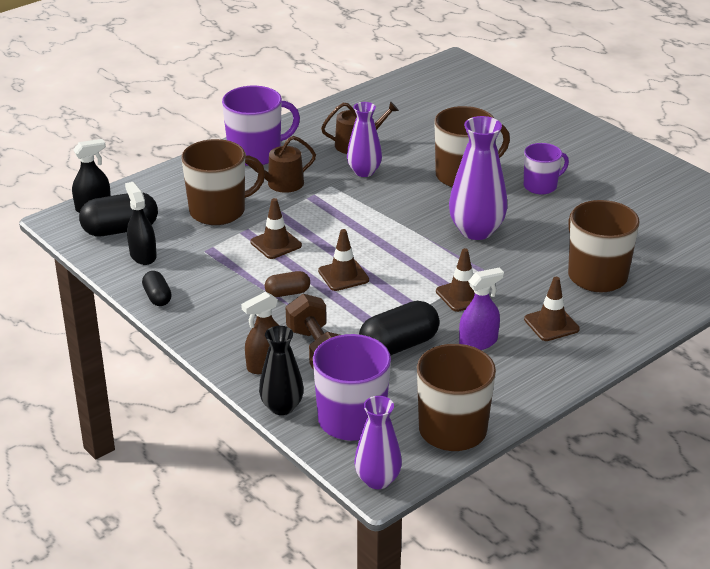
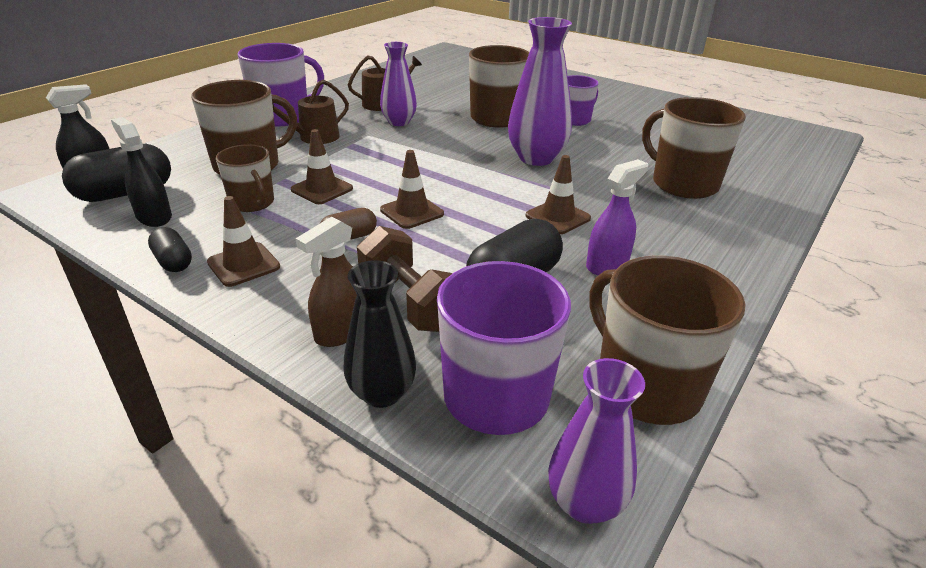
camera: 15 degrees left, 0 degrees up
brown traffic cone [524,277,580,341] -> brown traffic cone moved to [207,196,280,287]
none -> brown mug [216,144,274,212]

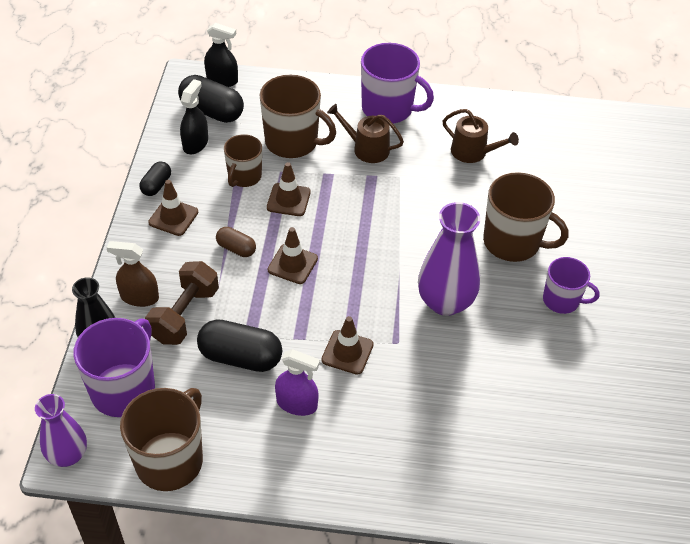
camera: 60 degrees right, 15 degrees up
purple vase [380,42,417,126] -> none
brown mug [642,97,746,199] -> none

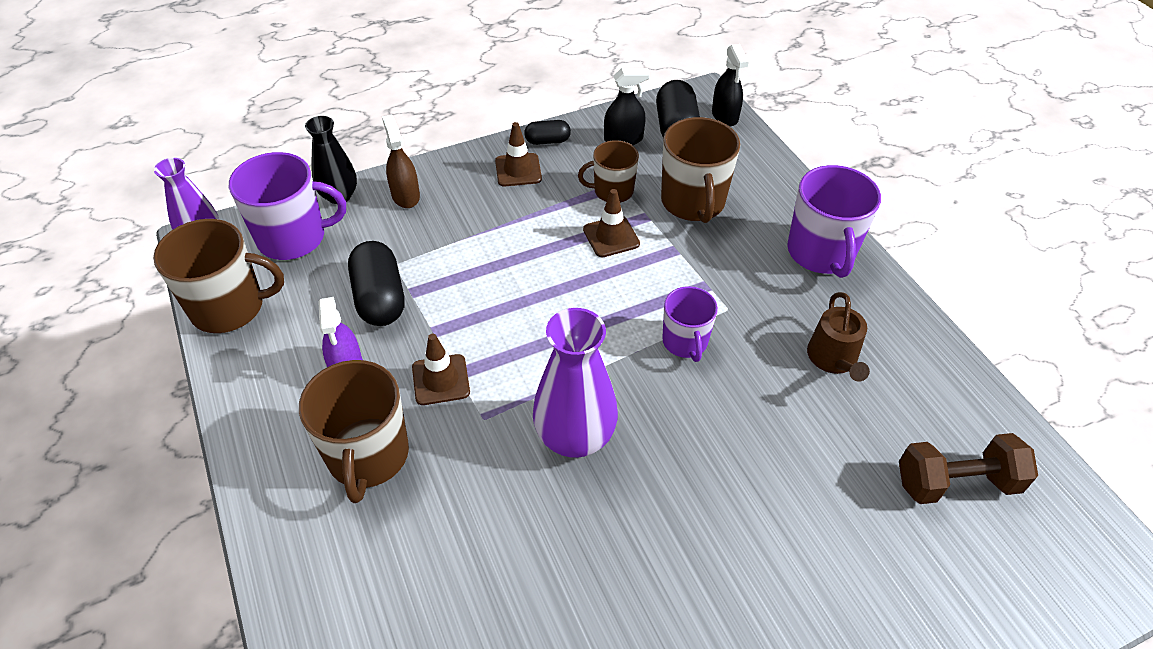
camera: 60 degrees right, 0 degrees up
brown dumbbell [145,261,219,345] -> brown dumbbell moved to [899,433,1038,504]
brown capsule [216,227,256,257] -> none
brown traffic cone [268,227,318,284] -> none
brown watering can [327,104,404,163] -> none
brown mug [483,172,568,262] -> brown mug moved to [299,360,409,503]
purple mug [543,257,600,314] -> purple mug moved to [662,286,718,362]

